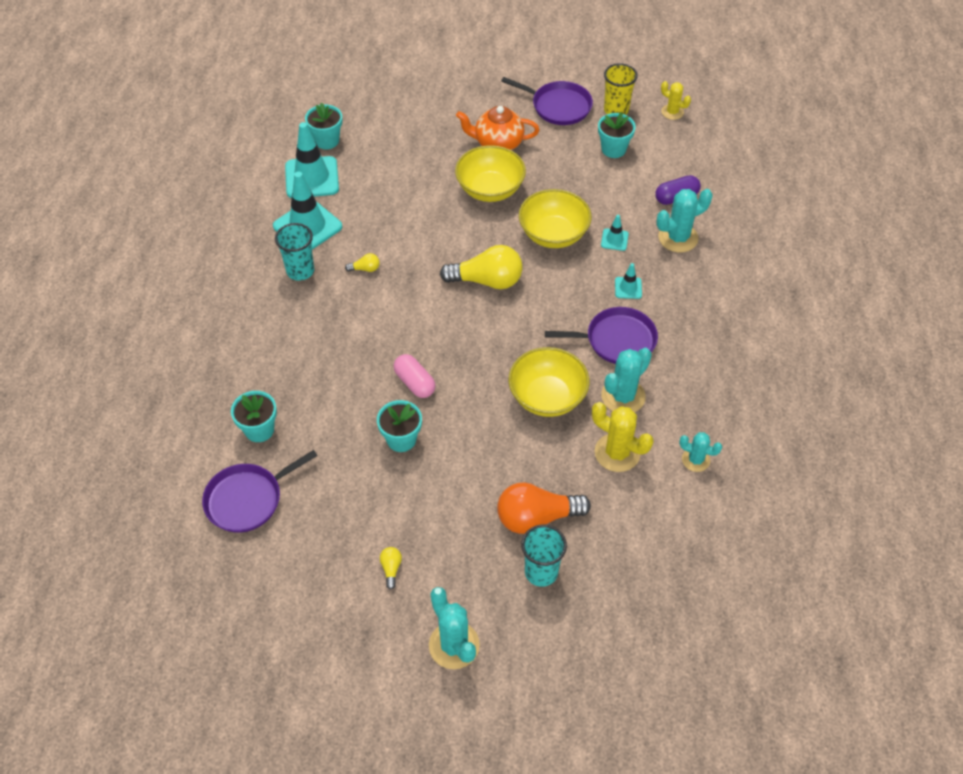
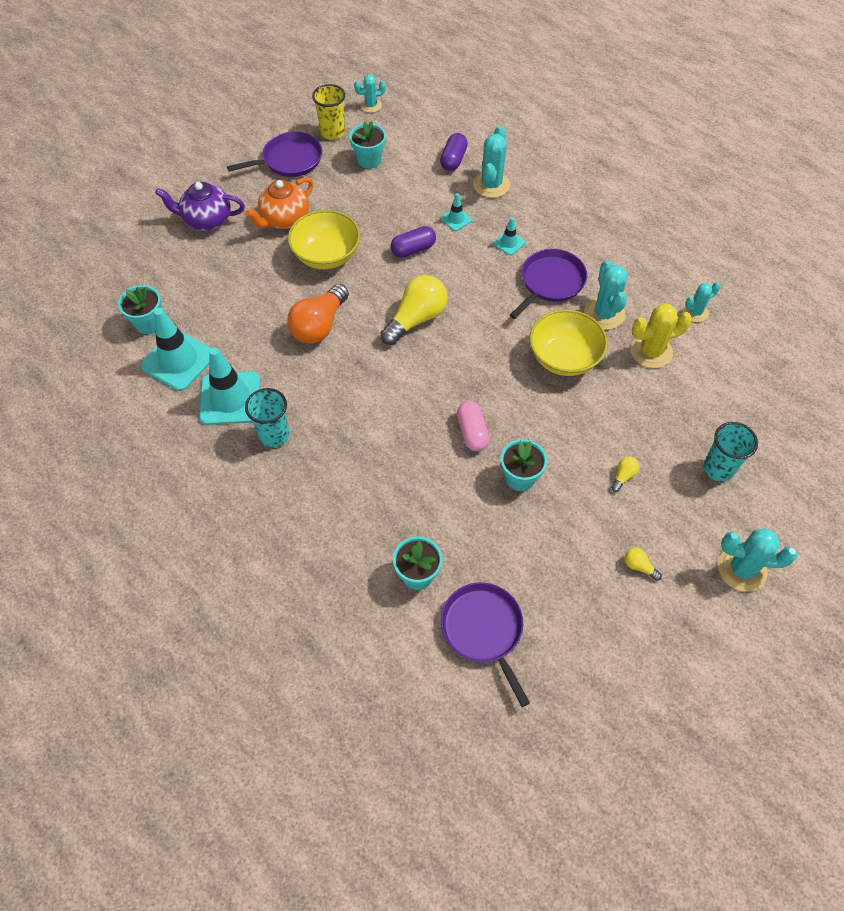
camera: 50 degrees left, 5 degrees up
purple pan [202,450,318,533] -> purple pan turned 150 degrees clockwise [441,582,530,707]
yellow light bulb [345,253,380,272] -> yellow light bulb moved to [611,457,640,492]
pink capsule [394,354,436,398] -> pink capsule turned 75 degrees clockwise [457,401,489,451]
orange light bulb [497,482,591,534] -> orange light bulb moved to [287,284,349,344]
yellow bowl [519,189,592,248] -> purple capsule [391,226,436,258]
yellow cactus [661,81,691,120] -> turquoise cactus [354,75,386,113]
none -> purple teapot [155,182,245,231]

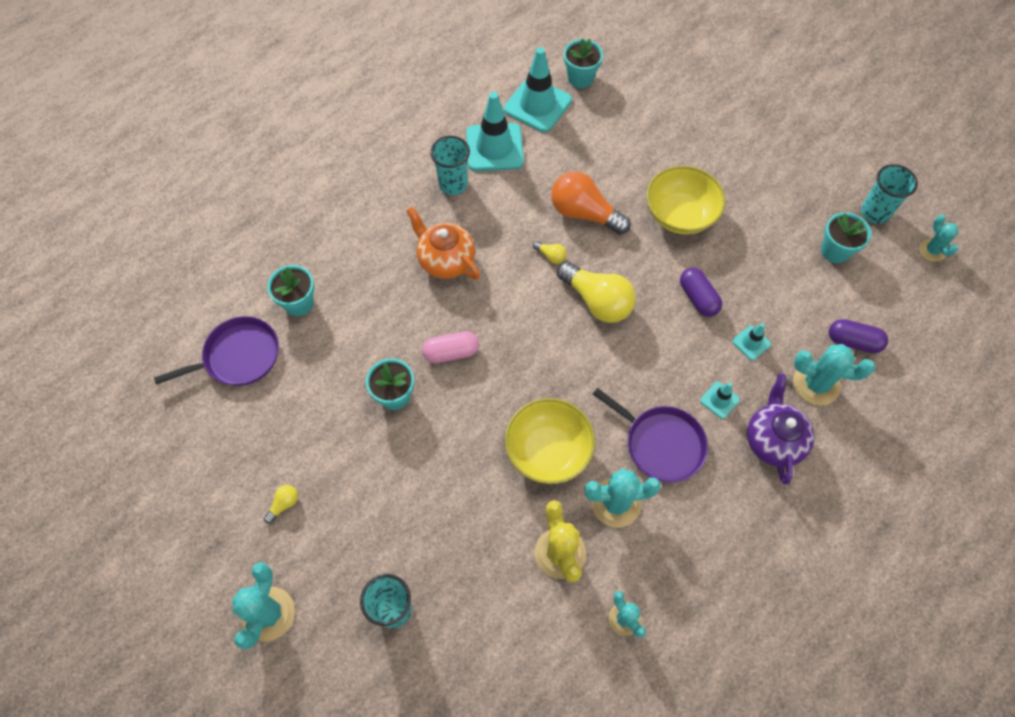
camera: 90 degrees right, 5 degrees up
purple teapot [155,182,245,231] -> purple teapot moved to [747,373,814,484]
purple pan [227,132,322,177] -> none
orange teapot [245,177,313,229] -> orange teapot moved to [406,207,480,280]
yellow cup [312,84,345,140] -> turquoise cup [861,164,918,224]
yellow light bulb [611,457,640,492] -> yellow light bulb moved to [533,241,567,264]

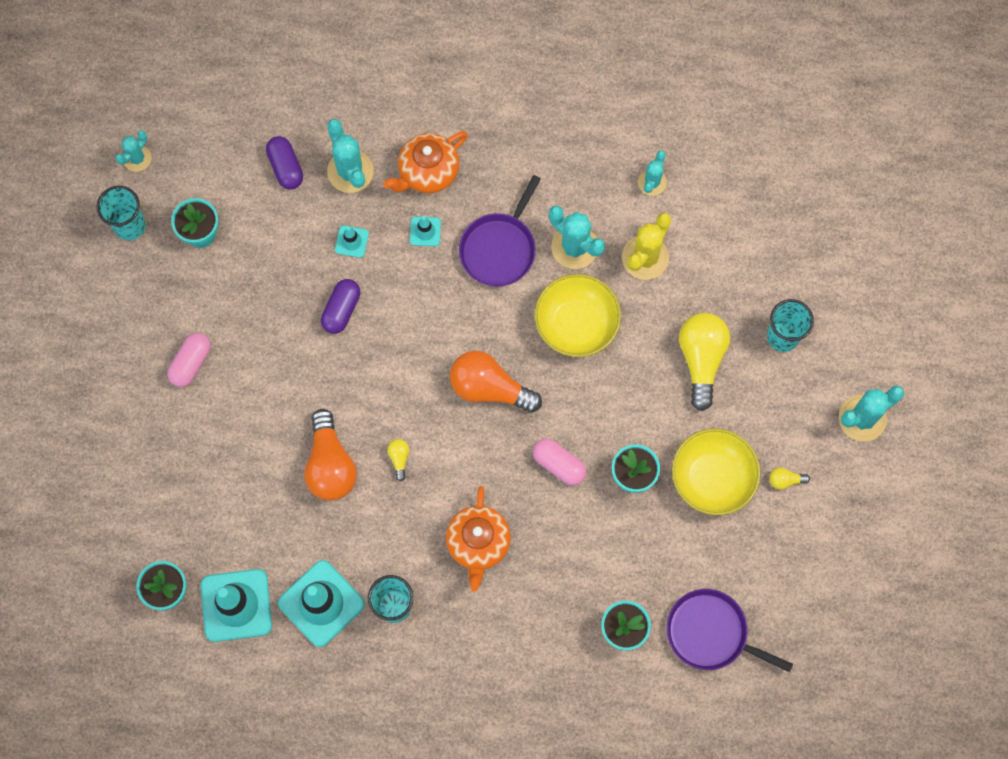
camera: 130 degrees left, 10 degrees up
yellow light bulb [557,261,636,323] -> yellow light bulb moved to [679,313,730,411]
purple pan [593,388,708,483] -> purple pan turned 150 degrees counterclockwise [459,175,541,287]
yellow bowl [646,166,726,234] -> yellow bowl moved to [672,428,761,515]
purple teapot [747,373,814,484] -> orange teapot [383,131,468,193]
none -> pink capsule [167,333,211,387]
none -> orange light bulb [450,351,542,413]

